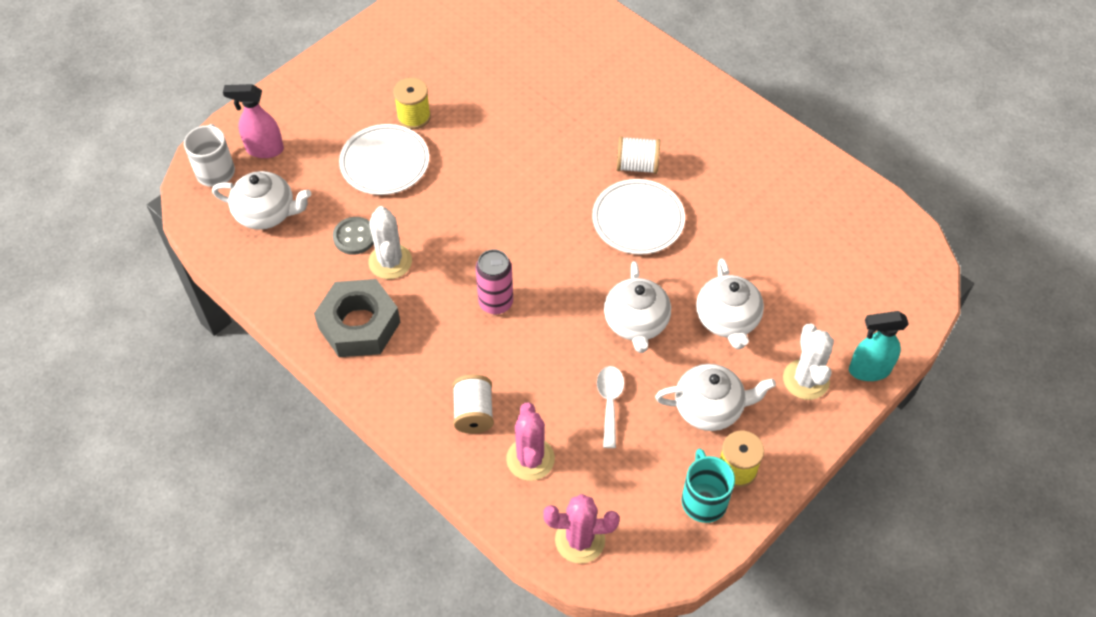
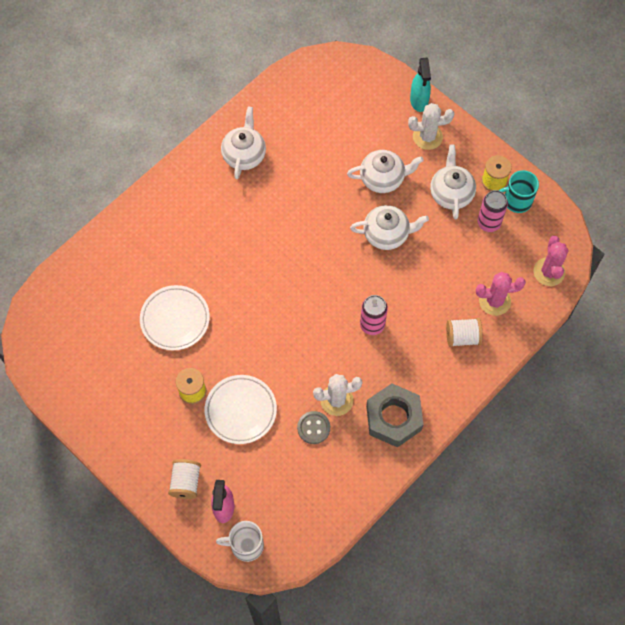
camera: 90 degrees left, 10 degrees up
white teapot [212,171,311,230] -> white teapot moved to [221,107,266,179]
white plate [592,179,685,254] -> white plate moved to [140,285,210,350]
white spoon [597,366,624,448] -> none
white spool [616,136,660,174] -> white spool moved to [168,459,201,499]
none -> pink can [477,190,508,232]

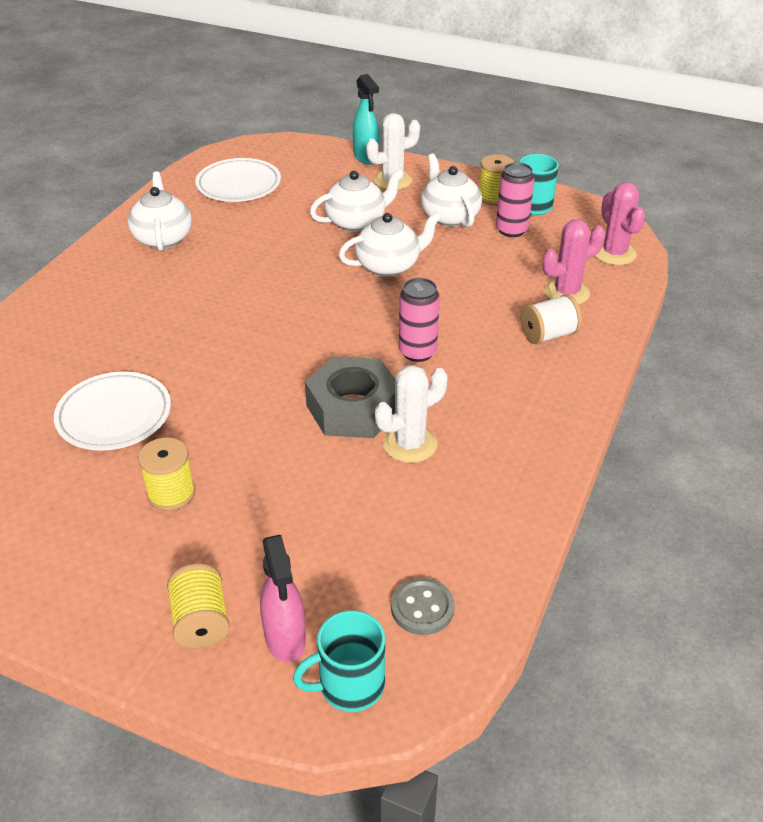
camera: 20 degrees left, 25 degrees down
white spool [168,459,201,499] -> yellow spool [167,564,230,648]
white plate [205,375,277,444] -> white plate moved to [195,158,281,202]
white mug [216,521,264,562] -> turquoise mug [293,610,385,712]
grey button [297,411,330,444] -> grey button moved to [391,578,455,635]
grey nut [366,383,424,448] -> grey nut moved to [305,356,395,438]

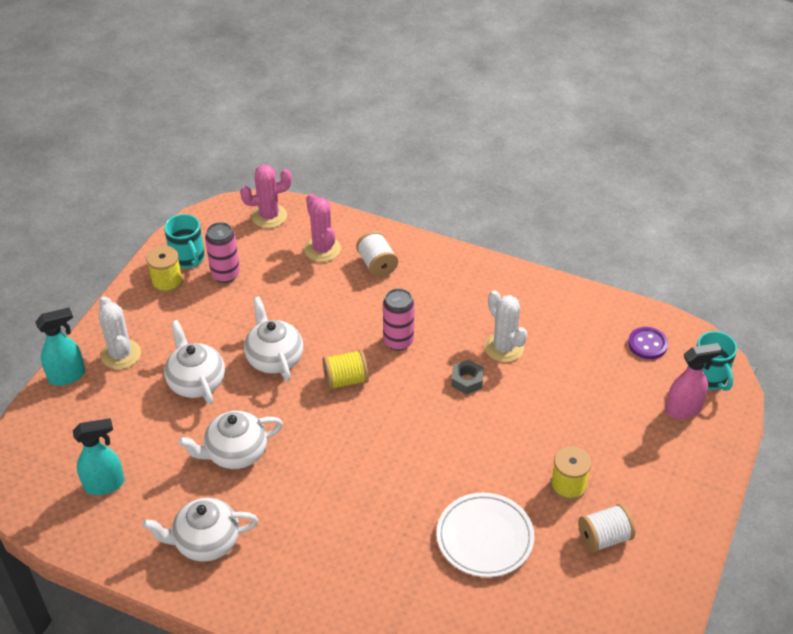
camera: 90 degrees left, 5 degrees up
yellow spool [167,564,230,648] -> yellow spool moved to [323,349,369,390]
white plate [195,158,281,202] -> turquoise spray bottle [73,418,124,495]
grey nut [305,356,395,438] -> grey nut [451,359,484,394], size x0.48
grey button [391,578,455,635] -> purple button [628,327,668,359]
white teapot [421,153,482,227] -> white teapot moved to [178,411,283,469]
none -> white spool [578,503,635,553]

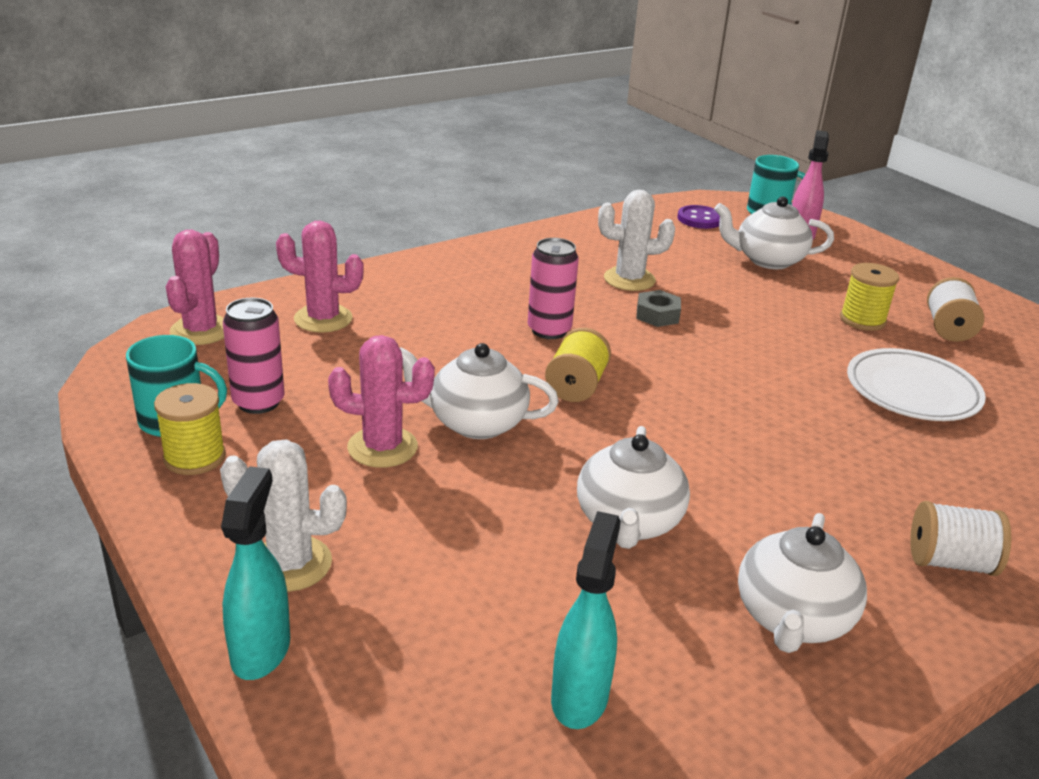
camera: 60 degrees left, 15 degrees down
white teapot [164,320,225,405] -> white teapot moved to [714,196,834,269]
white spool [356,231,398,277] -> white spool moved to [910,501,1011,576]
none -> pink cactus [328,335,435,468]

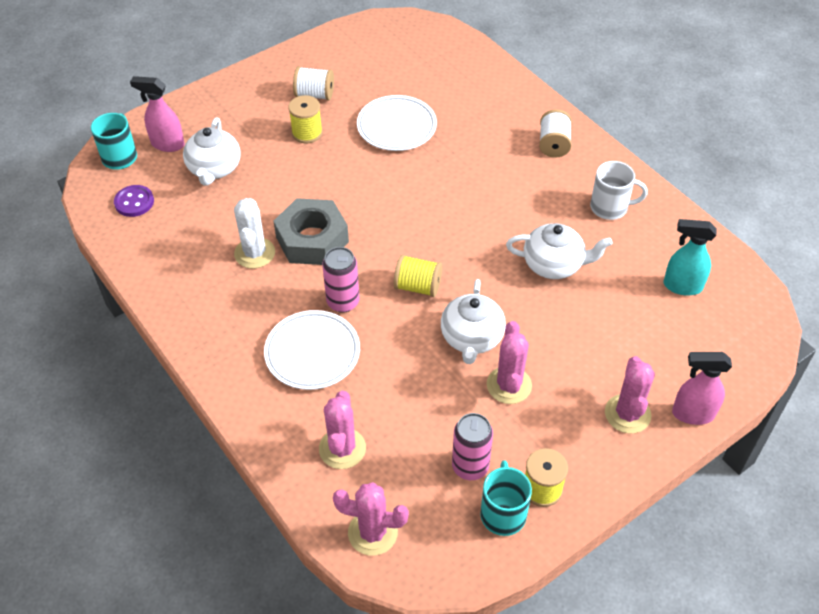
camera: 90 degrees left, 20 degrees up
white cactus [220,439,347,592] -> pink cactus [605,356,655,434]
turquoise spray bottle [221,466,290,680] -> pink spray bottle [672,352,732,425]
grey nut [636,290,681,327] -> grey nut [273,198,349,265], size x2.06
white teapot [738,513,867,653] -> white mug [590,161,648,220]
none -> white plate [264,310,360,390]

